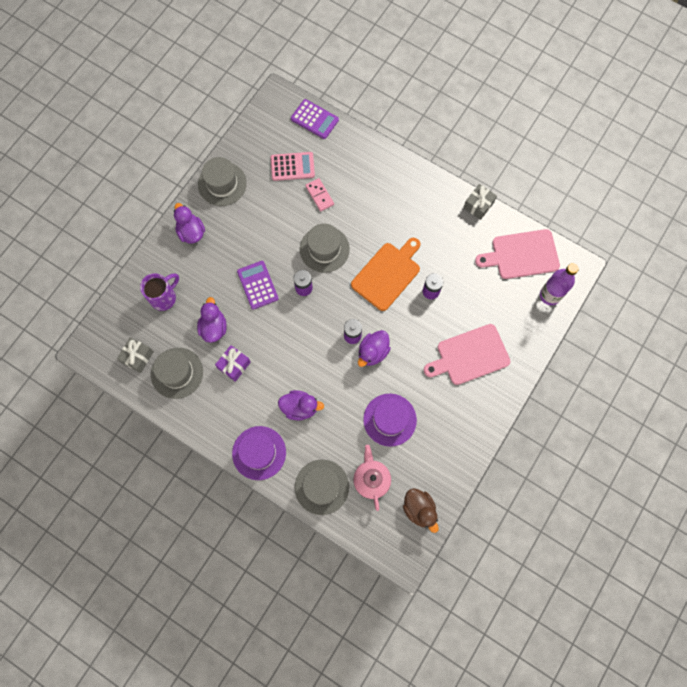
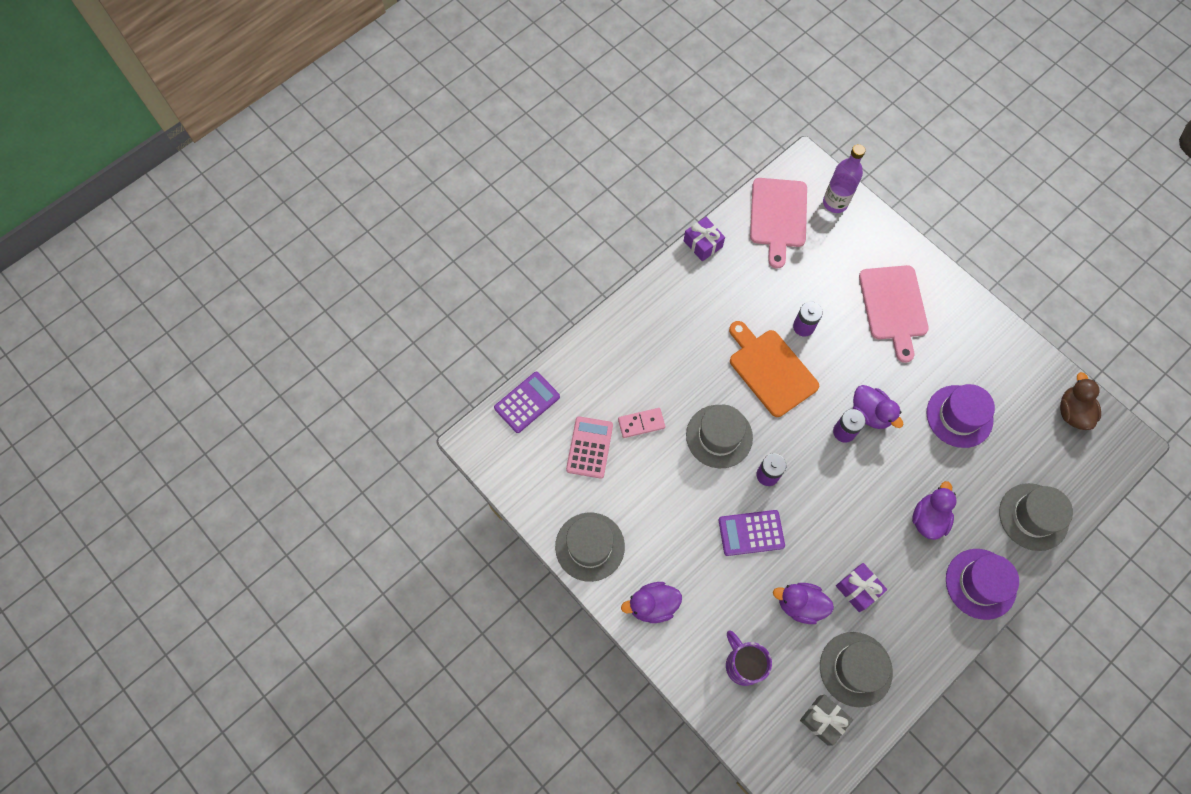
camera: 75 degrees left, 5 degrees down
pink teapot [353,445,391,511] -> none
brown duck [403,488,439,533] -> brown duck turned 75 degrees counterclockwise [1060,372,1101,430]
grey gift [463,184,497,220] -> purple gift [684,217,725,261]

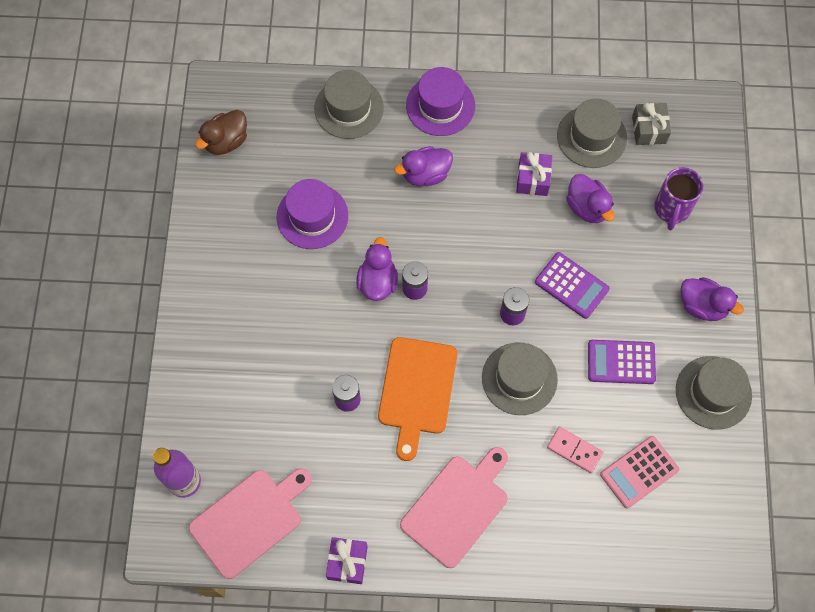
camera: 135 degrees left, 0 degrees up
purple calculator [494,371,560,433] -> purple calculator moved to [588,340,656,384]
pink cutting board [859,265,929,363] -> pink cutting board moved to [400,447,508,568]

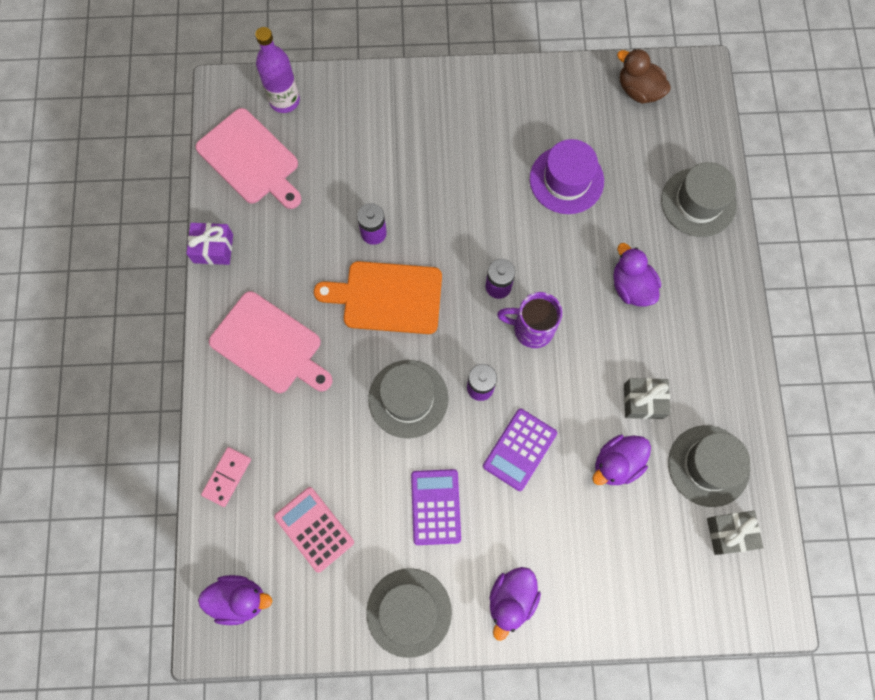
camera: 85 degrees right, 5 degrees up
purple duck [356,237,398,301] -> purple duck moved to [198,575,272,625]
purple hat [406,67,475,136] -> none
purple gift [516,152,552,196] -> grey gift [624,378,670,419]
pink domino [547,427,603,473] -> pink domino moved to [201,447,251,507]
purple mug [654,167,704,230] -> purple mug moved to [497,292,562,348]

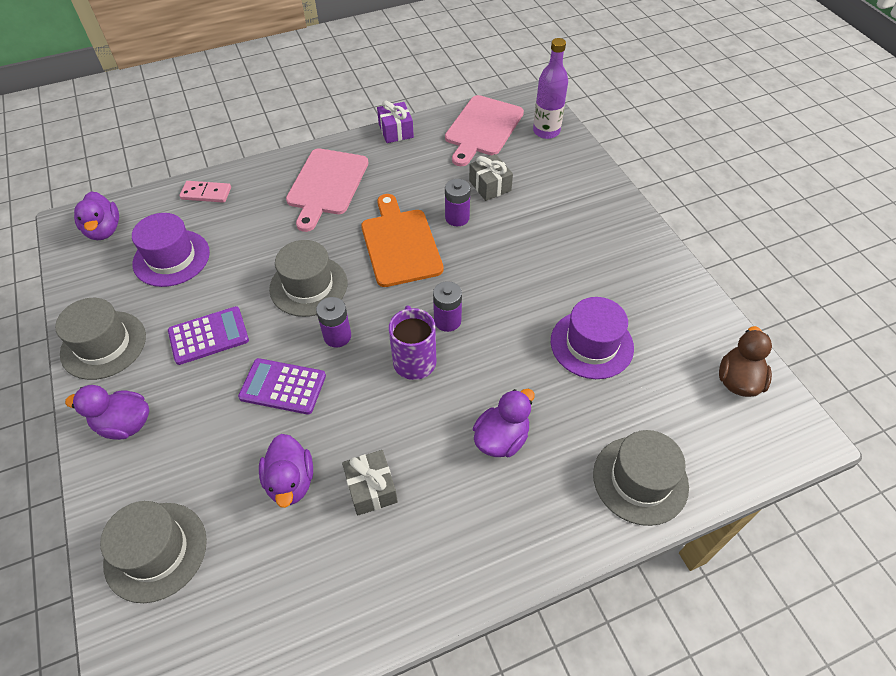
camera: 70 degrees right, 20 degrees down
pink calculator [274,487,354,573] -> purple hat [132,213,210,287]
purple duck [592,435,651,485] -> purple duck turned 135 degrees counterclockwise [259,434,313,508]
grey hat [668,425,750,507] -> grey hat moved to [100,501,207,603]
grey gift [707,511,764,555] -> grey gift moved to [469,154,513,201]

